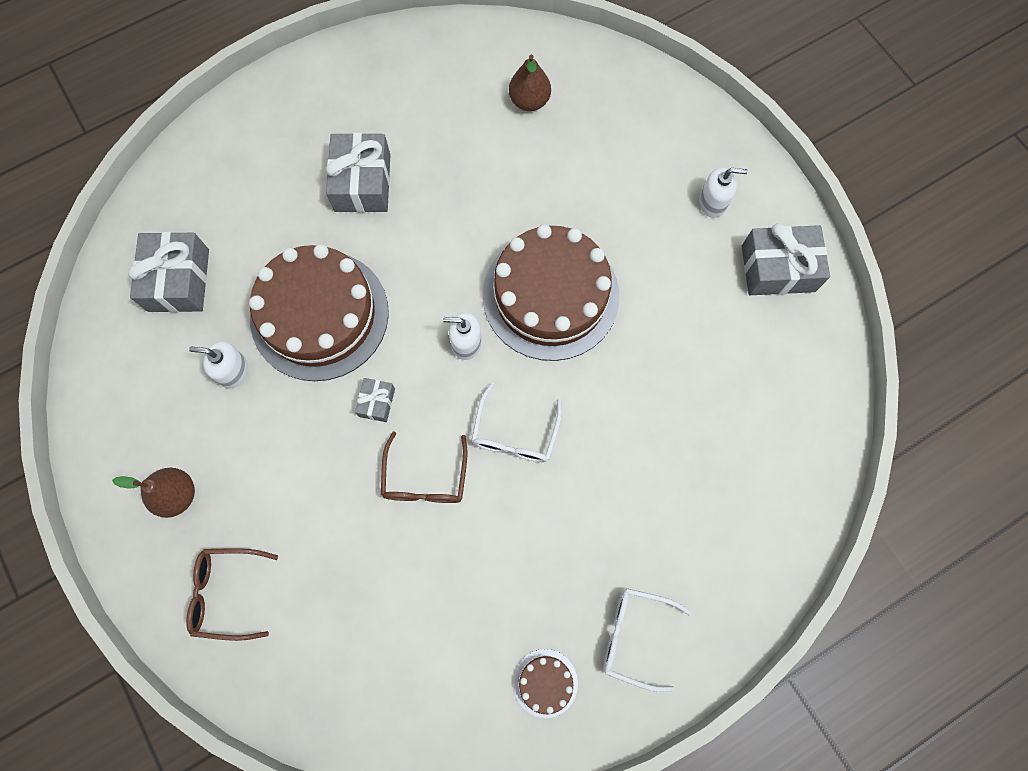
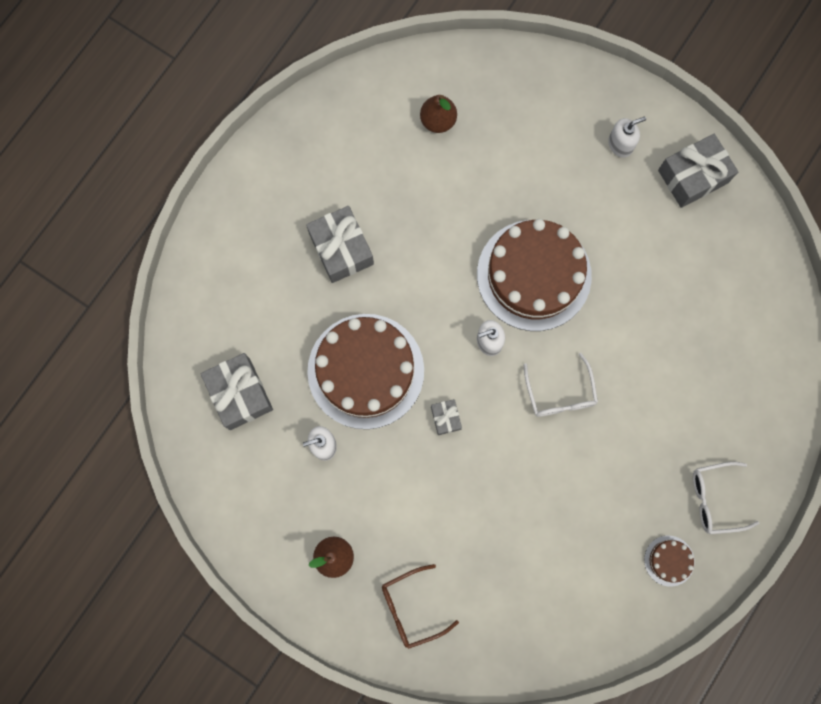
camera: 25 degrees left, 5 degrees up
brown glasses [381,431,467,503] -> none

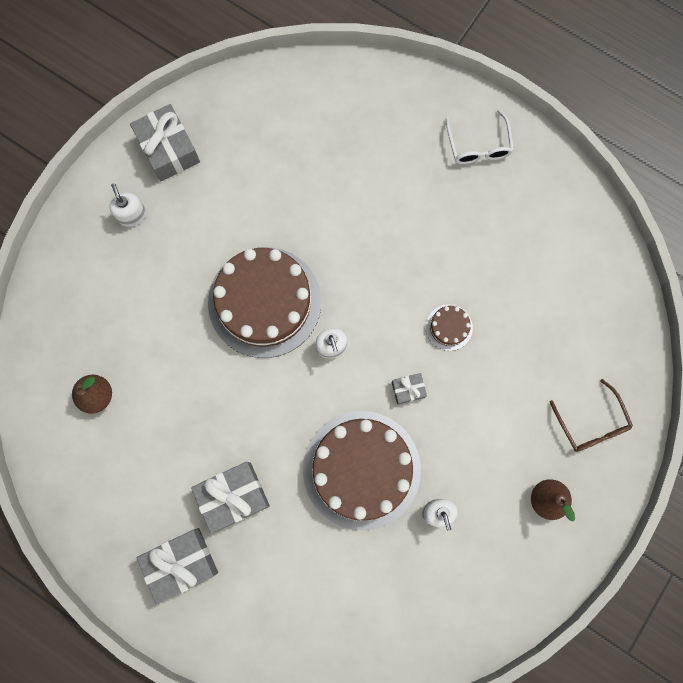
camera: 90 degrees left, 0 degrees up
grey gift [200,353,273,430] -> grey gift moved to [136,528,218,604]
white glasses [524,353,598,417] -> none
brown cake [644,536,694,587] -> brown cake moved to [426,305,473,351]

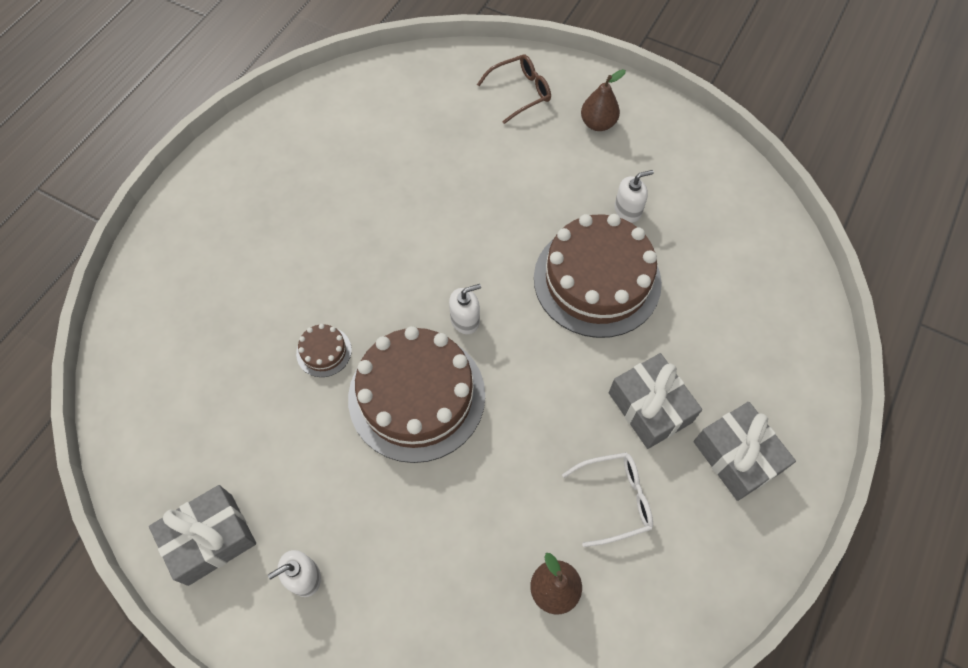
camera: 95 degrees left, 15 degrees down
grey gift [392,373,427,405] -> none
brown cake [426,305,473,351] -> brown cake moved to [296,324,352,377]
white glasses [446,110,514,164] -> white glasses moved to [562,452,653,547]

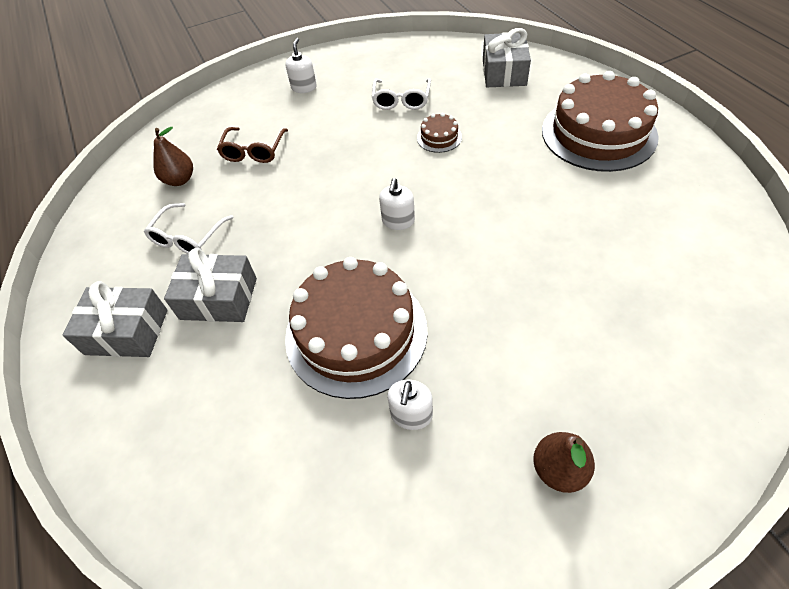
camera: 130 degrees right, 10 degrees down
grey gift [149,485,256,586] -> grey gift moved to [483,28,531,87]
brown cake [348,326,485,463] -> brown cake moved to [542,71,659,172]
brown glasses [477,55,551,124] -> brown glasses moved to [217,127,288,163]
none -> white glasses [372,78,431,110]

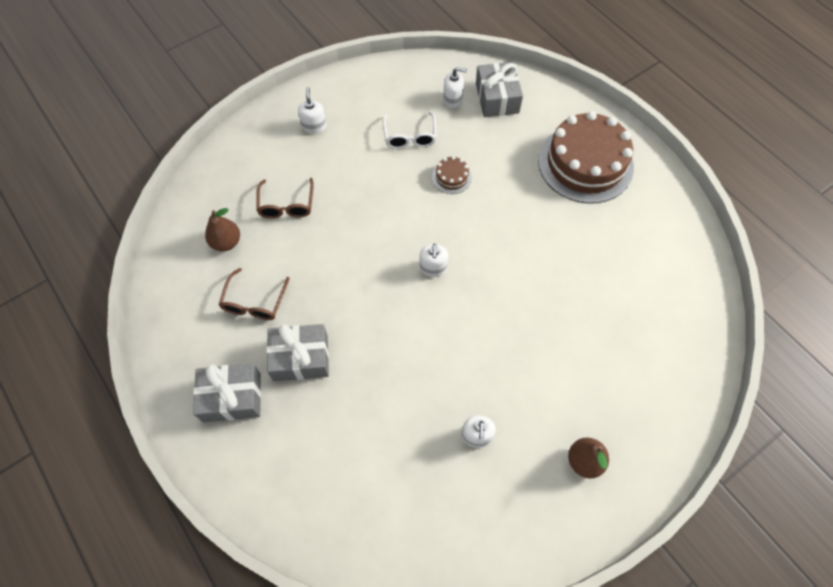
camera: 15 degrees left, 10 degrees up
white glasses [144,203,234,254] -> brown glasses [219,268,290,320]
brown cake [285,257,428,399] -> none
none -> white soap dispenser [443,67,467,108]

